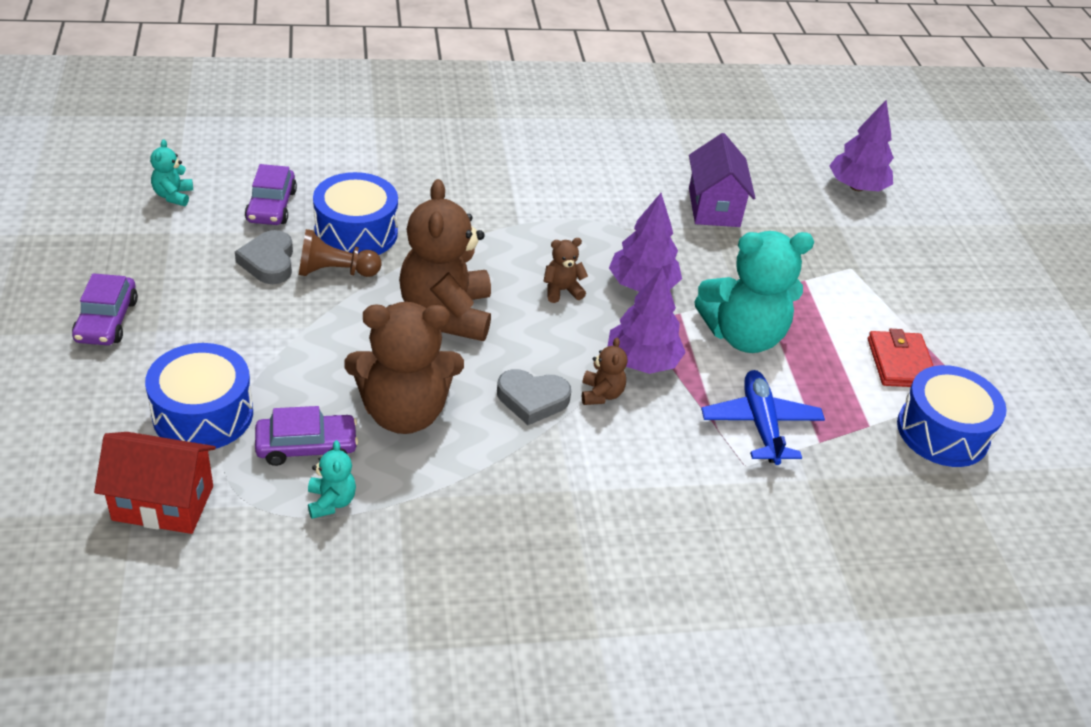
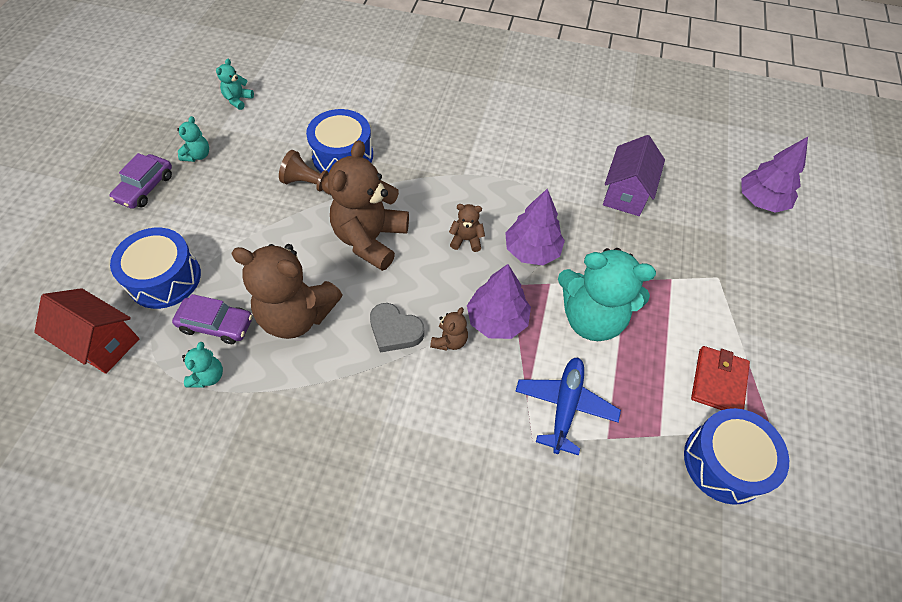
camera: 25 degrees right, 15 degrees up
grey heart [235,230,293,284] -> none
purple car [245,164,297,225] -> none
none -> turquoise teddy bear [177,116,209,162]

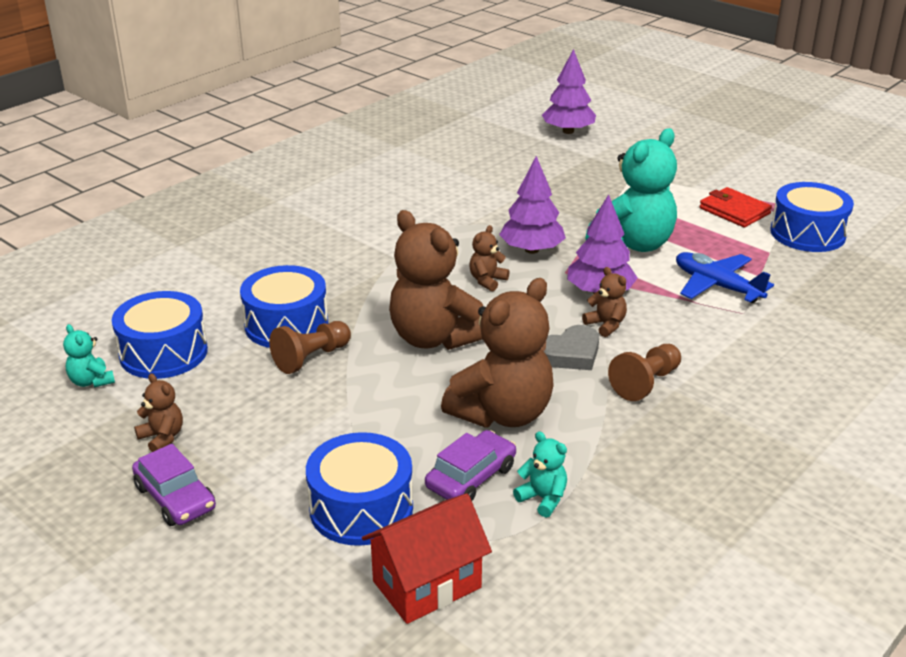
camera: 60 degrees left, 25 degrees down
turquoise teddy bear [177,116,209,162] -> brown teddy bear [134,373,183,452]
purple house [603,135,665,216] -> none
none -> blue drum [112,291,208,379]
none -> brown pawn [608,344,681,401]

